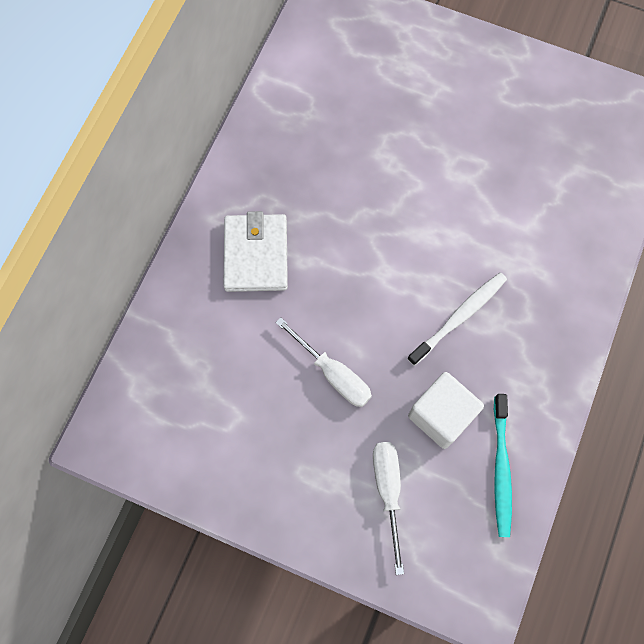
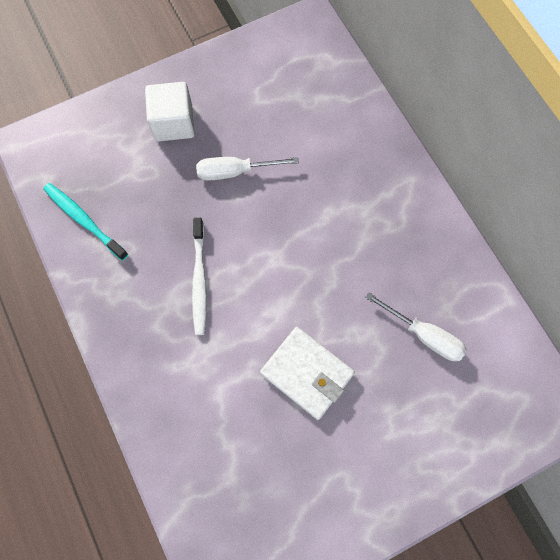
camera: 130 degrees right, 0 degrees up
white wallet [224,211,288,292] -> white wallet moved to [260,327,355,420]
white screwdriver [373,442,404,575] -> white screwdriver moved to [365,292,467,361]
white cube [408,372,484,449] -> white cube moved to [145,82,195,142]

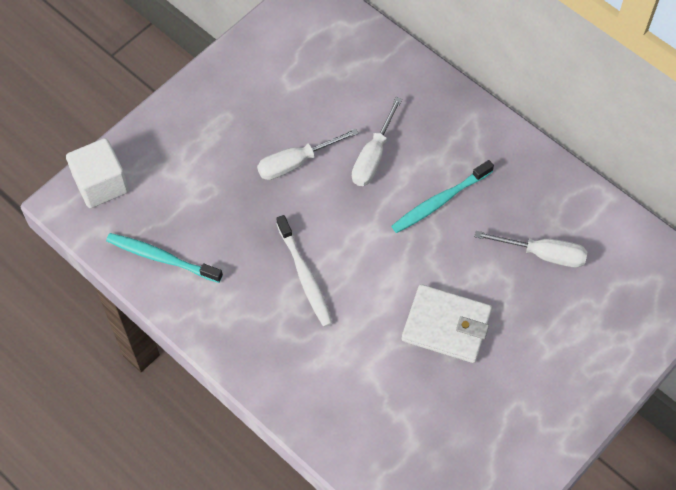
camera: 20 degrees left, 10 degrees down
white cube [145,82,195,142] -> white cube moved to [66,138,129,208]
none -> white screwdriver [352,97,402,186]
none -> turquoise toothbrush [391,160,494,233]

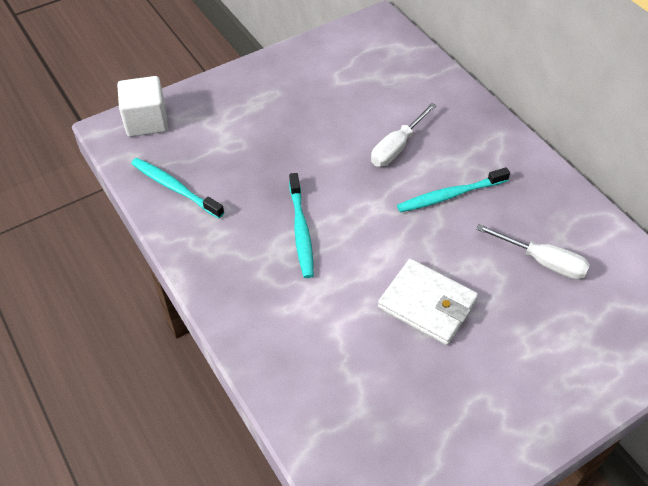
camera: 15 degrees right, 10 degrees down
white screwdriver [257,128,359,180] -> none
white toothbrush [276,215,333,327] -> turquoise toothbrush [289,173,314,278]

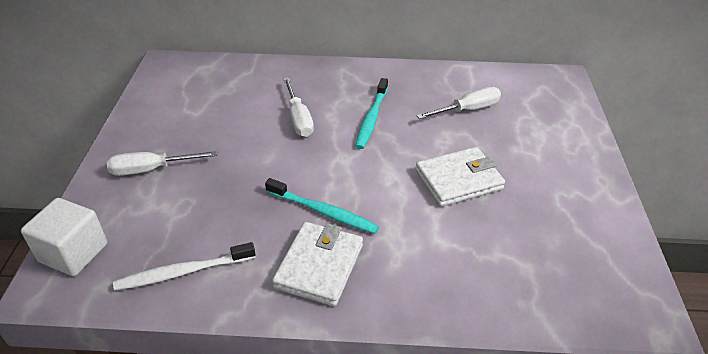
camera: 55 degrees left, 10 degrees down
turquoise toothbrush [131,158,224,218] -> white toothbrush [113,242,256,291]
none -> white screwdriver [107,151,217,176]
none -> white wallet [272,222,363,306]

